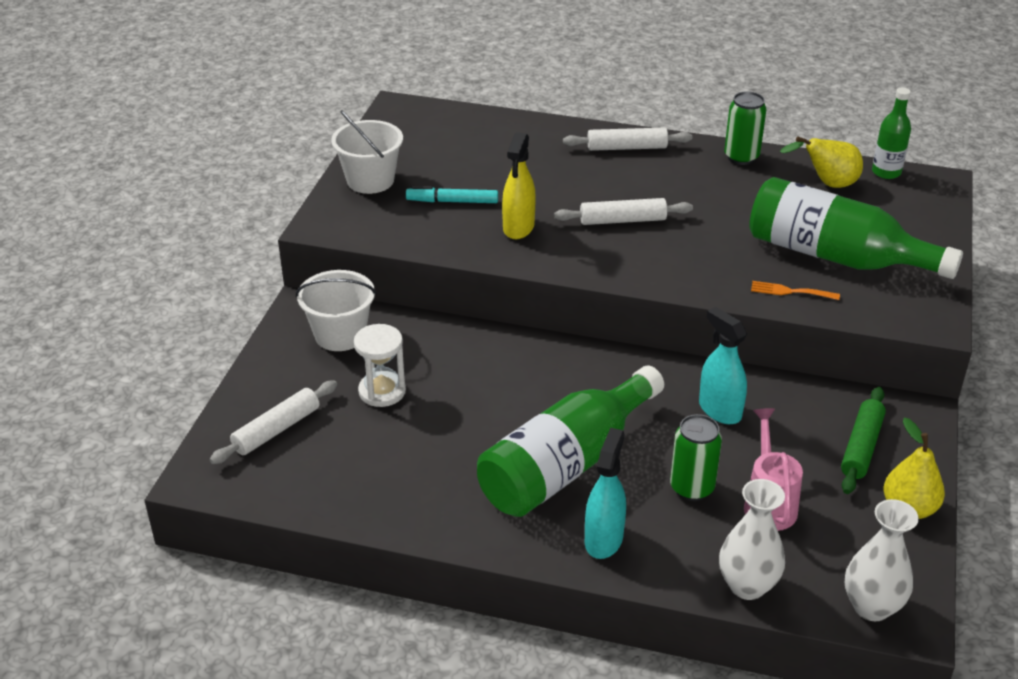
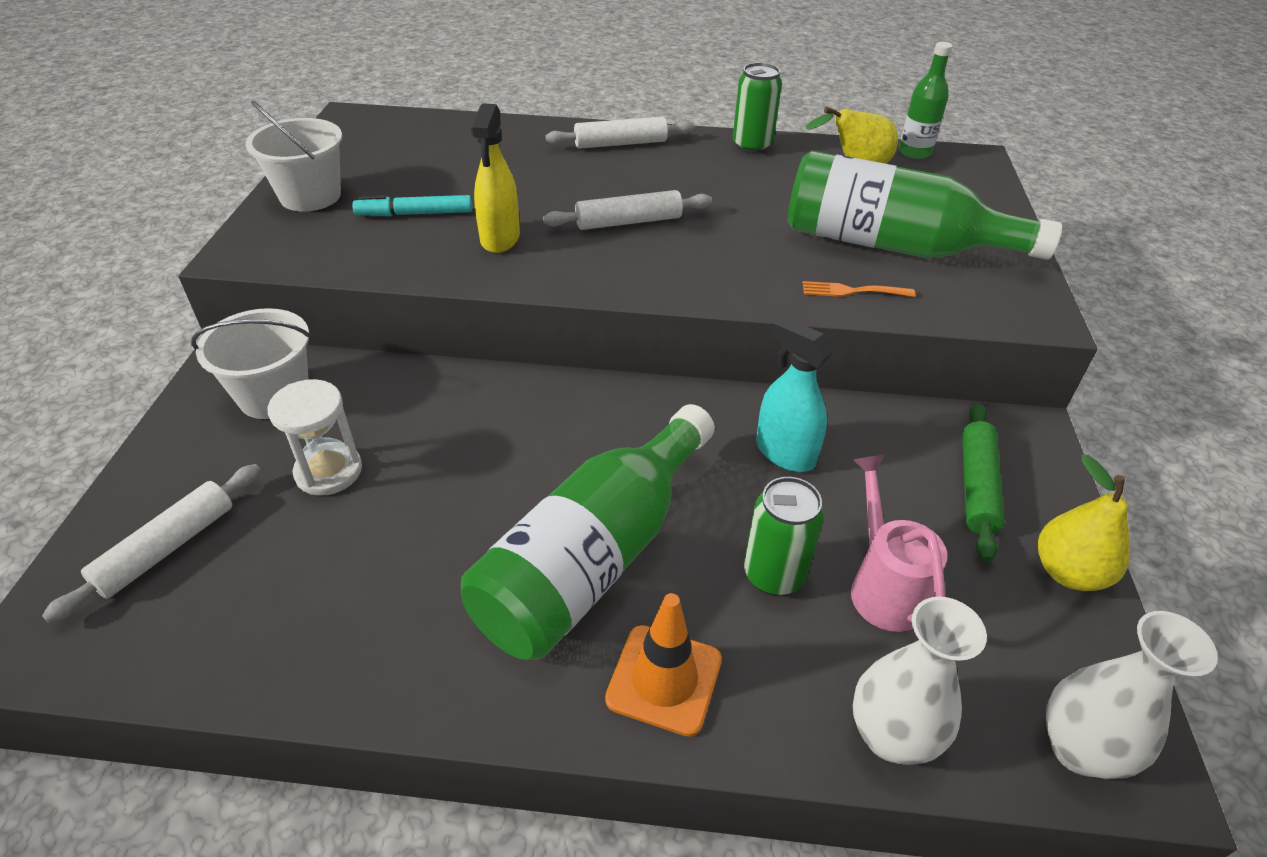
camera: 10 degrees left, 5 degrees up
turquoise spray bottle [585,428,626,559] -> orange traffic cone [605,593,722,737]

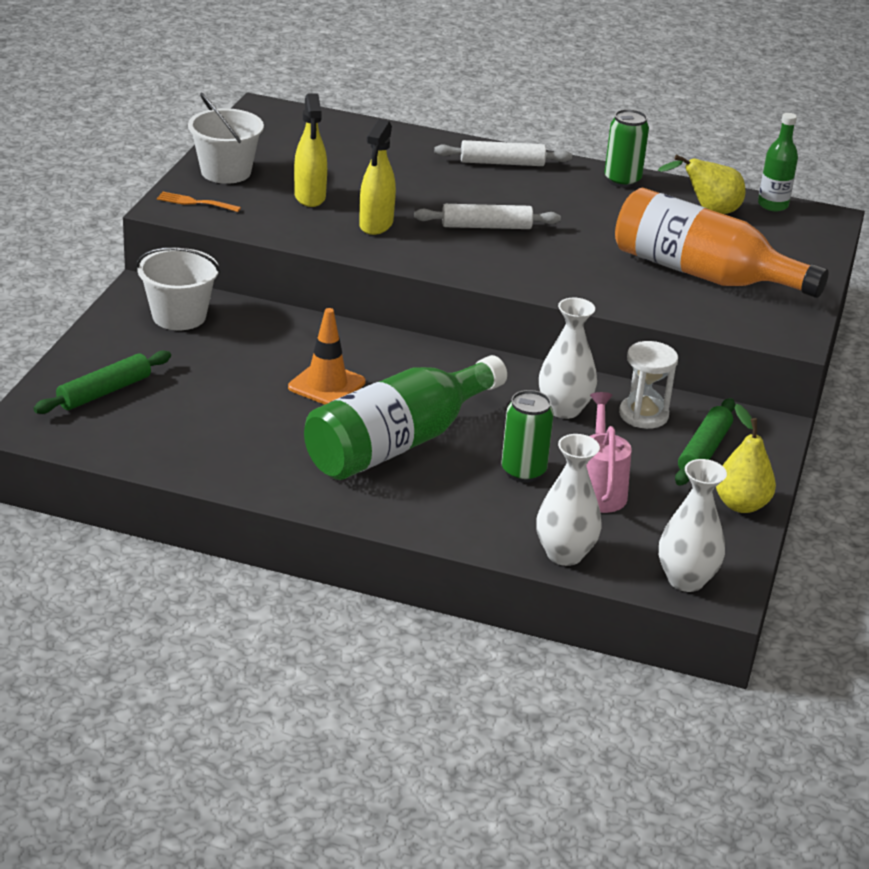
camera: 10 degrees right, 10 degrees down
white rolling pin [42,464,261,623] -> green rolling pin [33,350,171,414]
white hourglass [267,379,362,496] -> white hourglass moved to [619,341,678,429]
turquoise marker [352,195,472,216] -> yellow spray bottle [294,94,327,207]
orange traffic cone [605,593,722,737] -> orange traffic cone moved to [288,308,365,405]
turquoise spray bottle [756,316,833,472] -> white vase [539,298,597,419]
green bottle [787,151,1062,260] -> orange bottle [615,188,828,298]
orange fork [803,281,915,297] -> orange fork moved to [157,192,241,212]

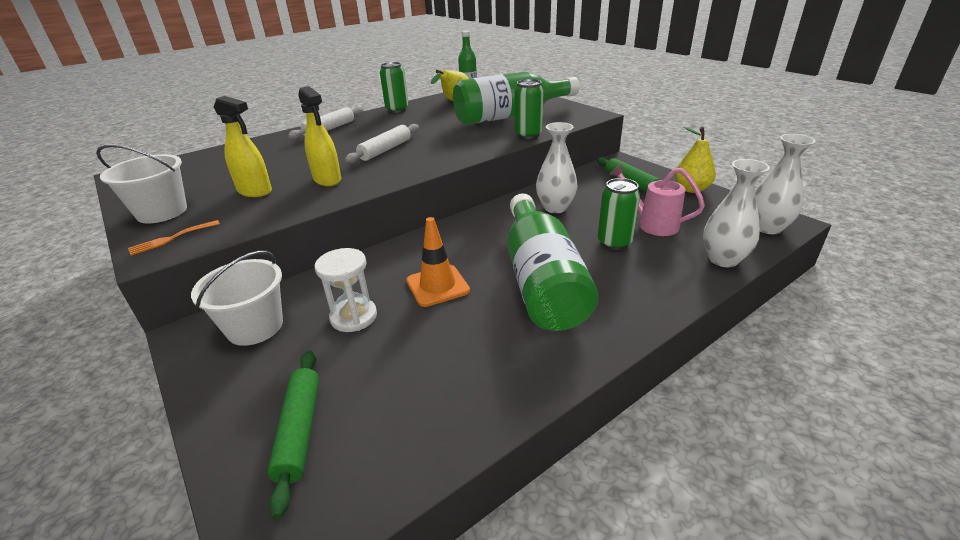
camera: 50 degrees left, 0 degrees up
orange bottle [615,188,828,298] -> green bottle [453,72,580,125]
white hourglass [619,341,678,429] -> white hourglass moved to [315,248,377,332]
none -> green can [515,79,544,139]

